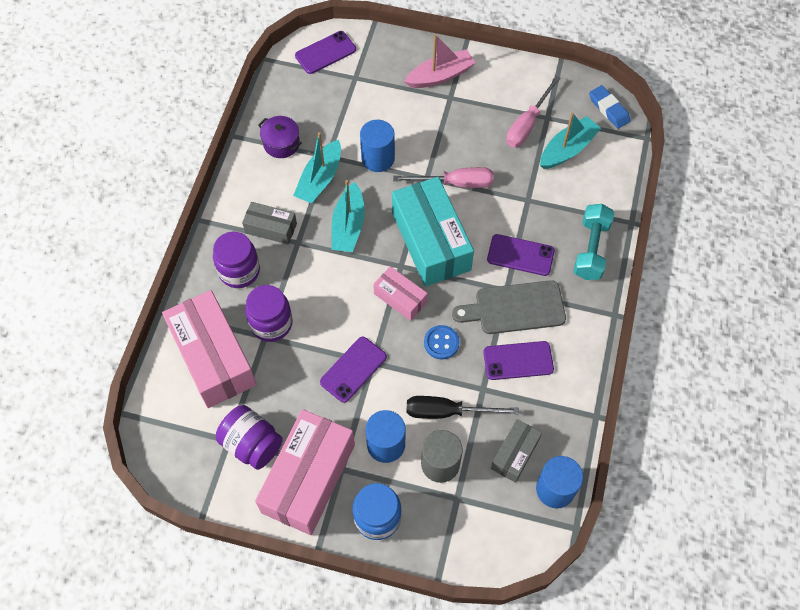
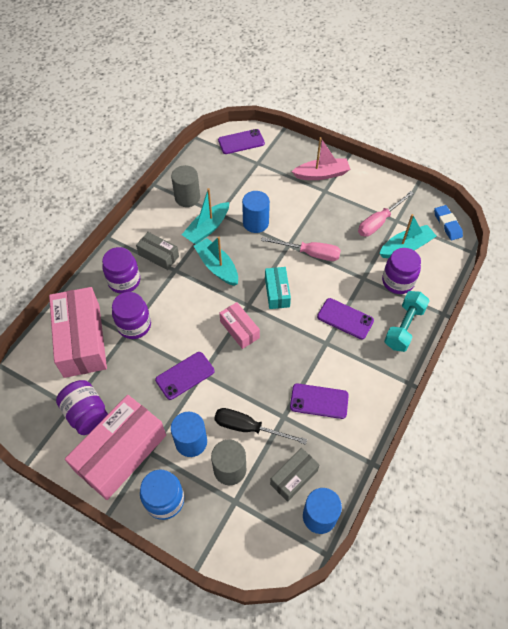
camera: 15 degrees right, 5 degrees down
purple pot [258,116,302,158] -> grey cylinder [171,165,200,207]
turquoise boat [331,180,365,252] -> turquoise boat turned 120 degrees clockwise [194,237,238,286]
turquoise box [392,177,474,286] -> turquoise box [265,267,291,309], size x0.52
blue button [424,325,460,359] -> none
grey cutting board [452,280,566,334] -> none
none -> purple jar [382,248,421,294]

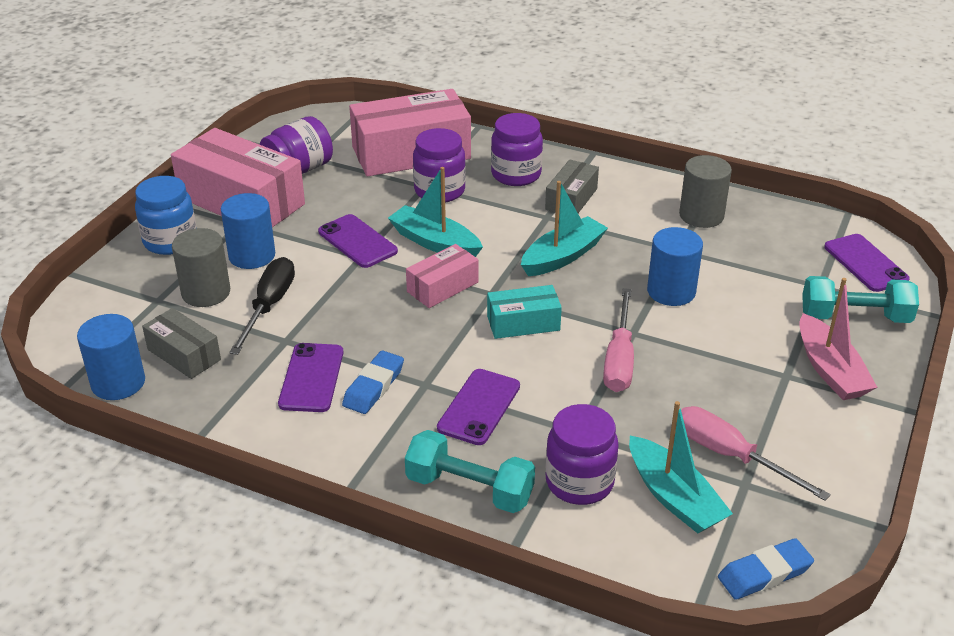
camera: 85 degrees right, 20 degrees down
turquoise boat [182,188,229,244] -> turquoise boat moved to [388,167,483,257]
none -> blue eraser [342,351,404,414]
none -> turquoise dumbbell [802,276,919,323]

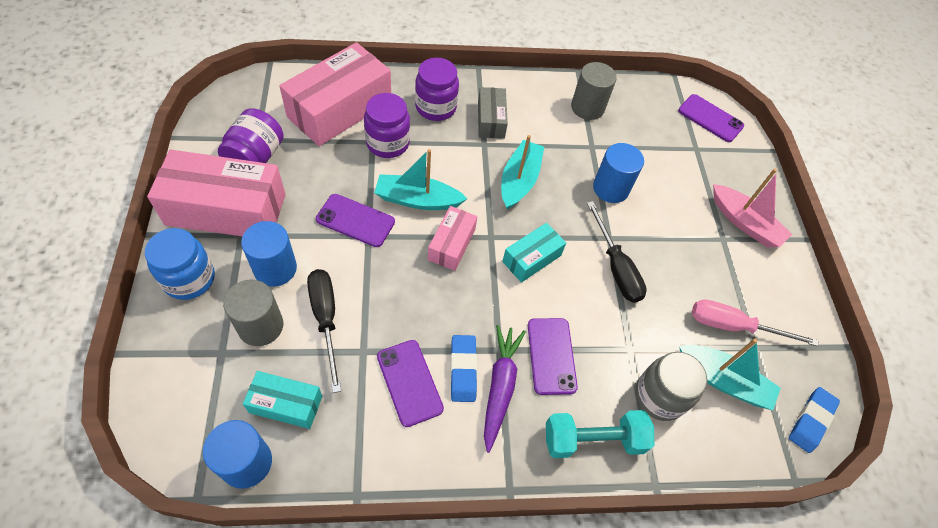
camera: 35 degrees left, 20 degrees up
grey box [142,308,221,379] -> turquoise box [243,371,322,429]
purple jar [545,404,619,505] -> grey jar [635,352,707,421]
pink screwdriver [603,288,634,392] -> black screwdriver [587,201,647,303]
turquoise dumbbell [802,276,919,323] -> none
none -> purple carrot [484,325,526,453]

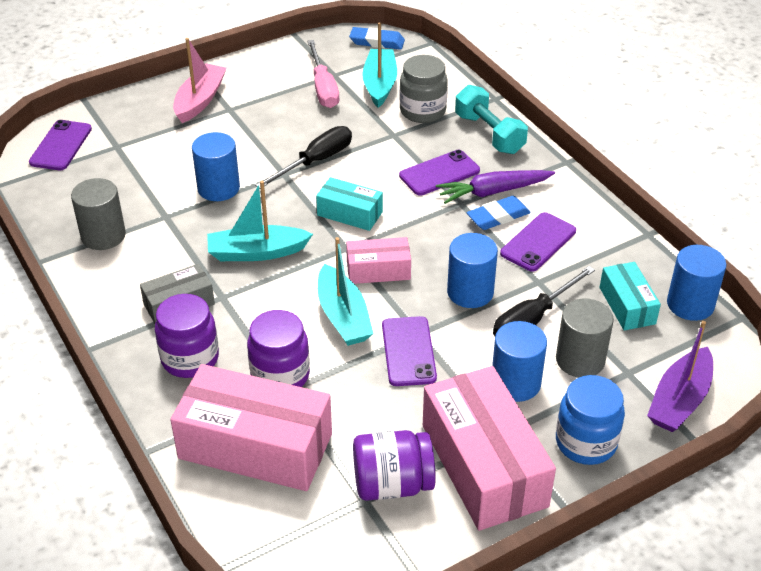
camera: 110 degrees left, 15 degrees down
none -> blue cylinder [447,233,498,308]
none -> purple boat [647,321,713,432]

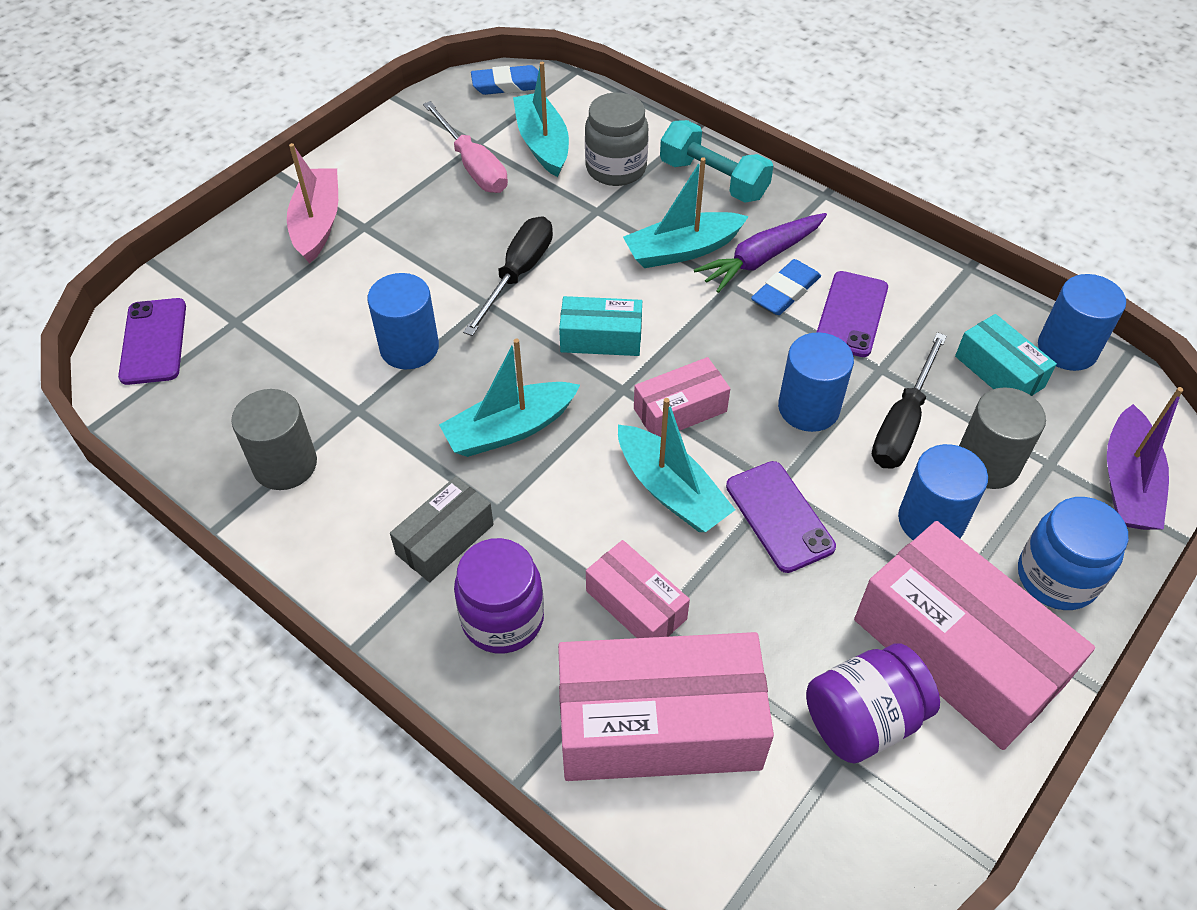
camera: 20 degrees left, 10 degrees up
purple jar [247,310,310,387] -> pink box [586,540,690,638]
purple phone [399,150,480,196] -> turquoise boat [623,157,749,268]

